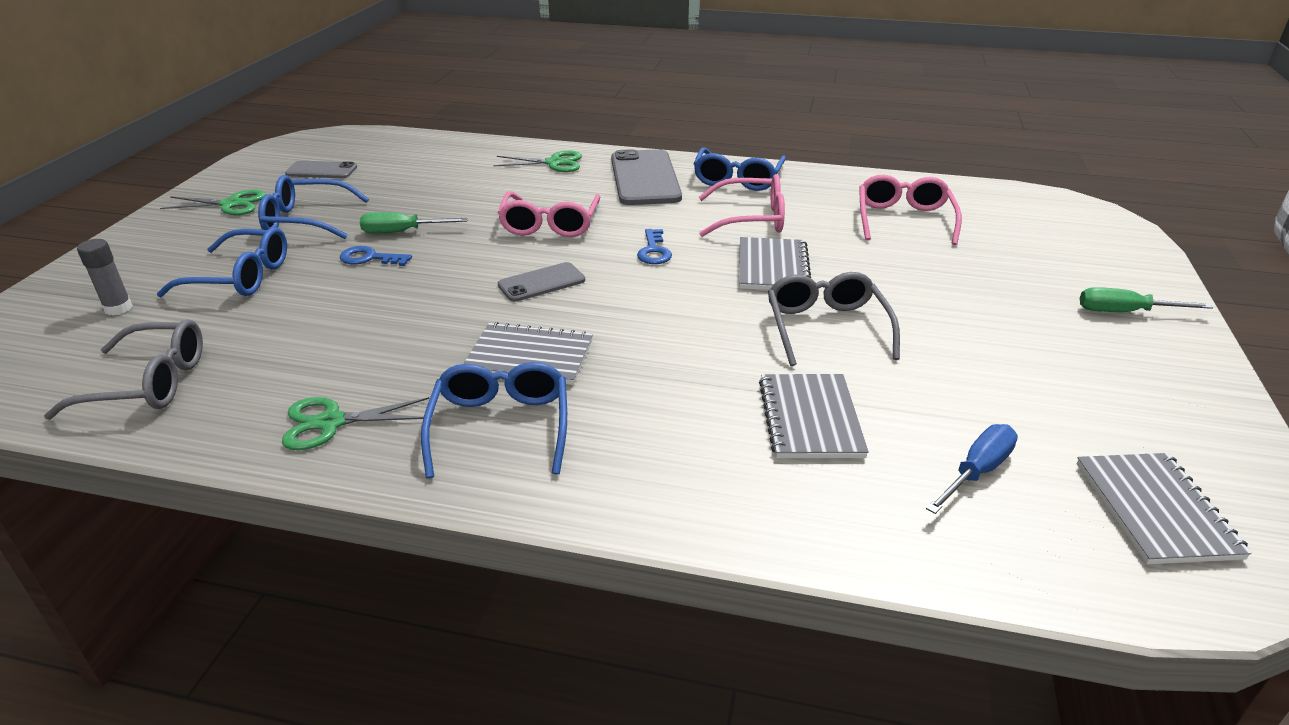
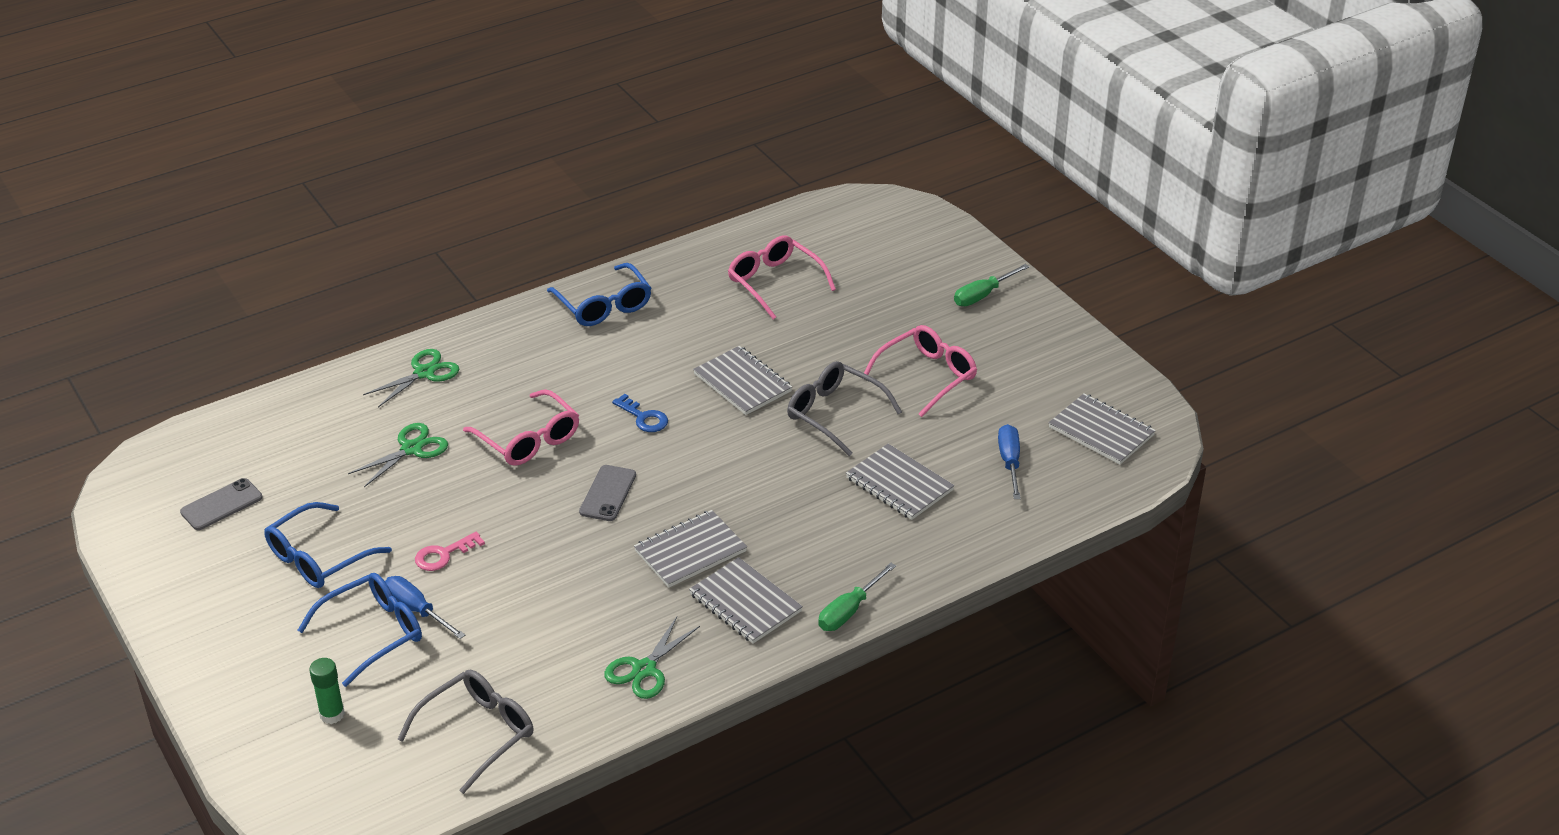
camera: 45 degrees left, 5 degrees up
grey glue stick [77,239,133,315] -> green glue stick [309,658,345,724]
green scissors [160,190,266,215] -> green scissors moved to [348,423,448,487]
blue key [340,246,412,266] -> pink key [415,532,485,571]
green screwdriver [360,212,468,233] -> green screwdriver moved to [818,563,896,631]
blue glasses [421,362,567,478] -> grey notebook [689,557,803,644]
grey phone [611,149,682,205] -> none
pink glasses [699,174,785,237] -> pink glasses moved to [864,325,977,417]
none -> blue screwdriver [385,576,465,639]

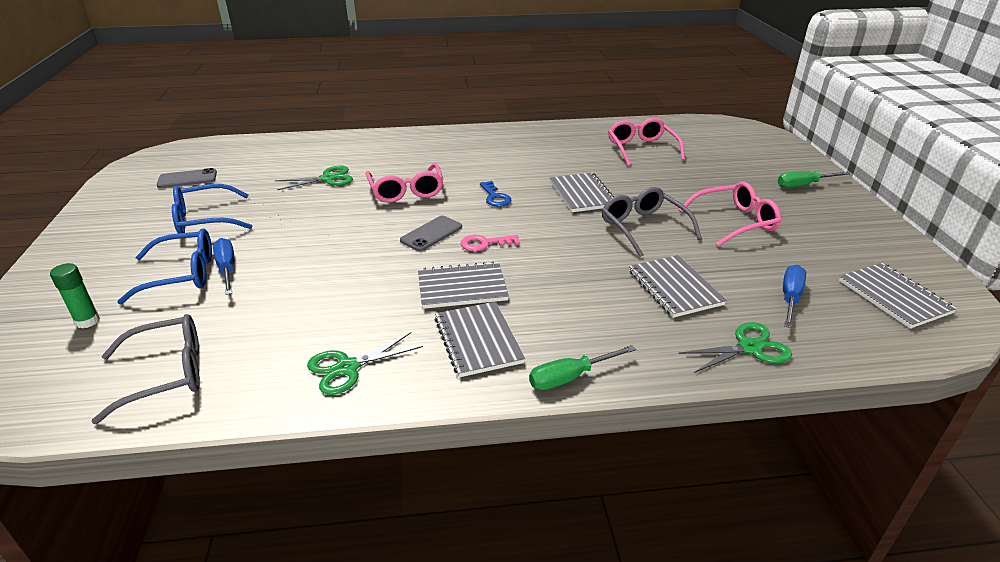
camera: 25 degrees right, 5 degrees down
green scissors [363,349,459,407] -> green scissors moved to [678,322,792,373]
pink key [415,532,485,571] -> pink key moved to [461,235,520,251]
blue glasses [547,263,651,326] -> none

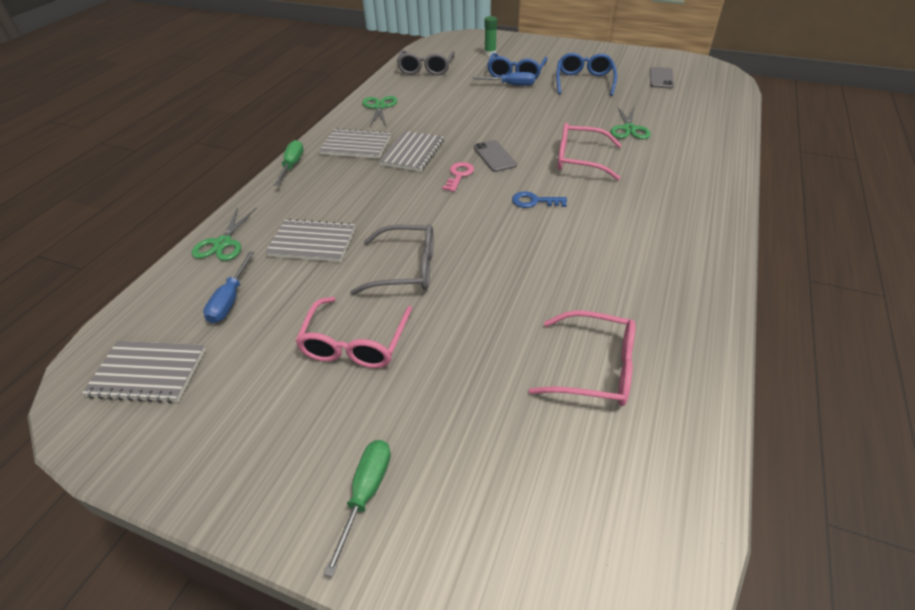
camera: 120 degrees right, 10 degrees up
grey notebook [550,172,614,212] -> none
blue screwdriver [783,265,806,328] -> blue screwdriver turned 45 degrees clockwise [203,251,255,323]

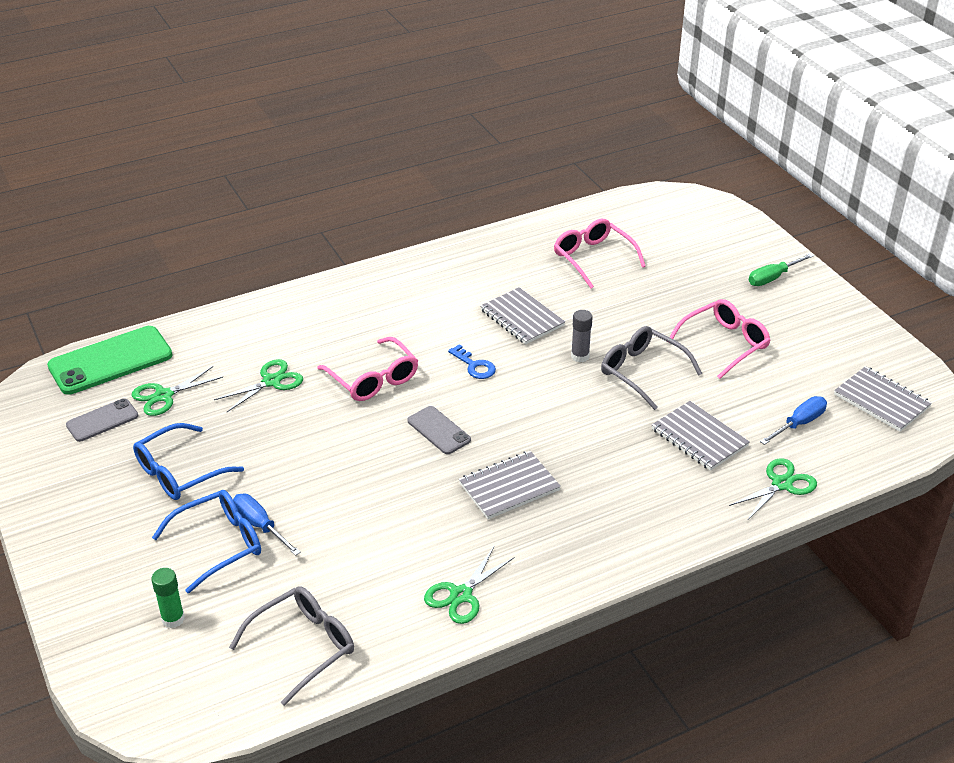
camera: 140 degrees left, 5 degrees down
green screwdriver [274,140,304,186] -> none
grey notebook [319,128,391,159] -> grey notebook moved to [480,287,565,345]
pink key [442,162,474,192] -> none
grey phone [474,140,517,172] -> grey phone turned 60 degrees counterclockwise [407,406,471,454]
none -> green phone [47,326,172,395]
none -> green scissors [132,366,223,416]
none -> grey glue stick [571,310,593,362]

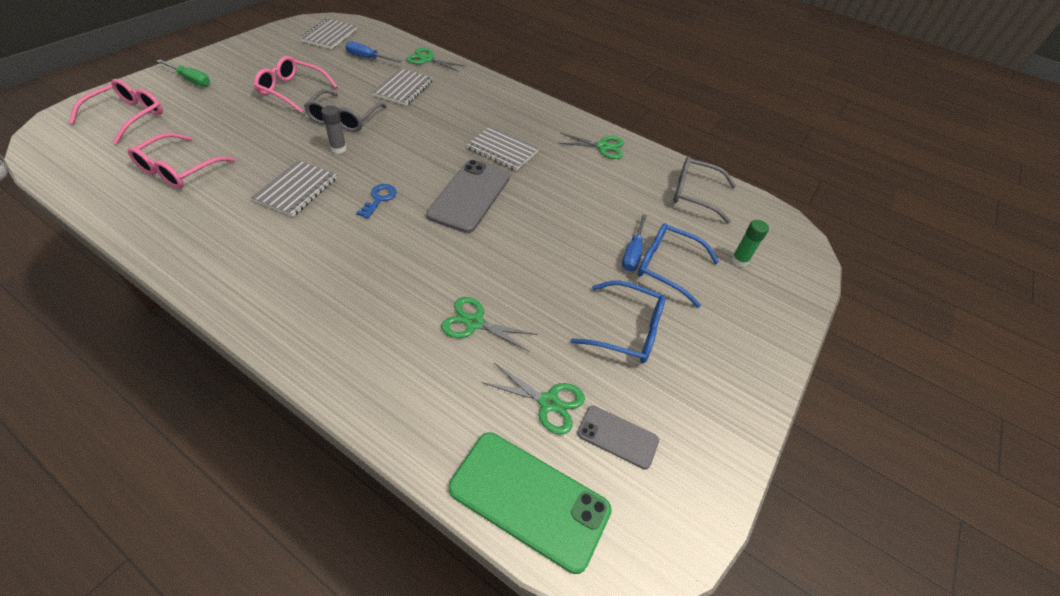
camera: 125 degrees left, 10 degrees up
pink glasses [317,337,418,401] -> pink glasses moved to [69,79,163,144]
grey phone [407,406,471,454] -> grey phone [426,160,510,233], size x1.82

